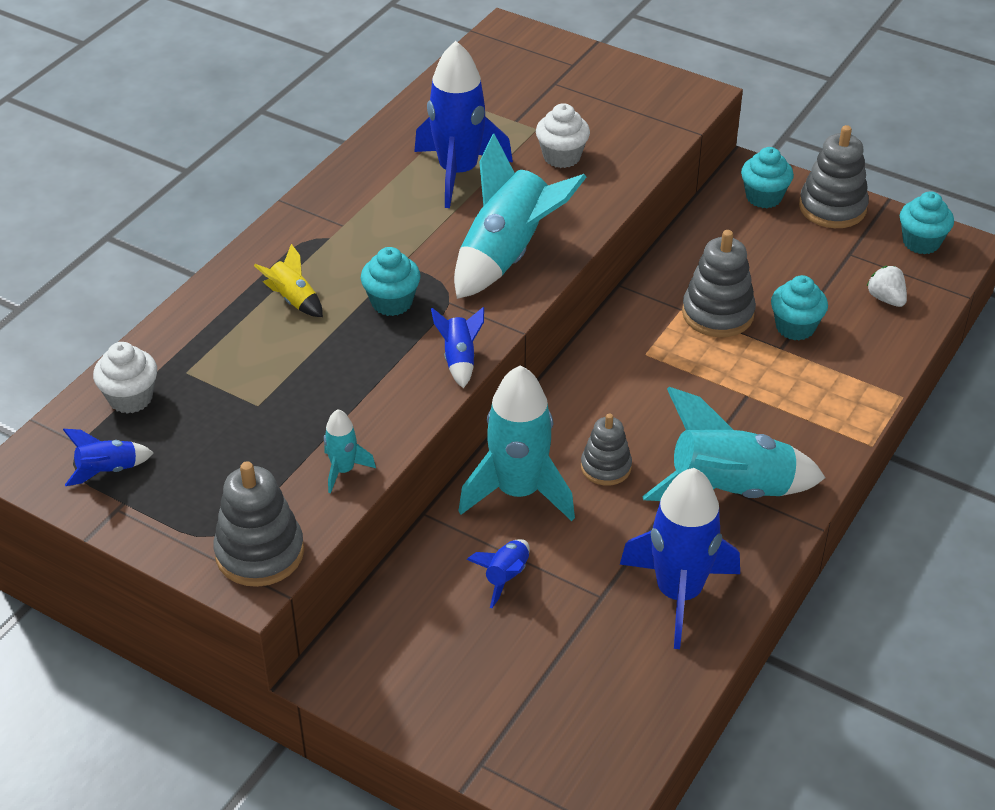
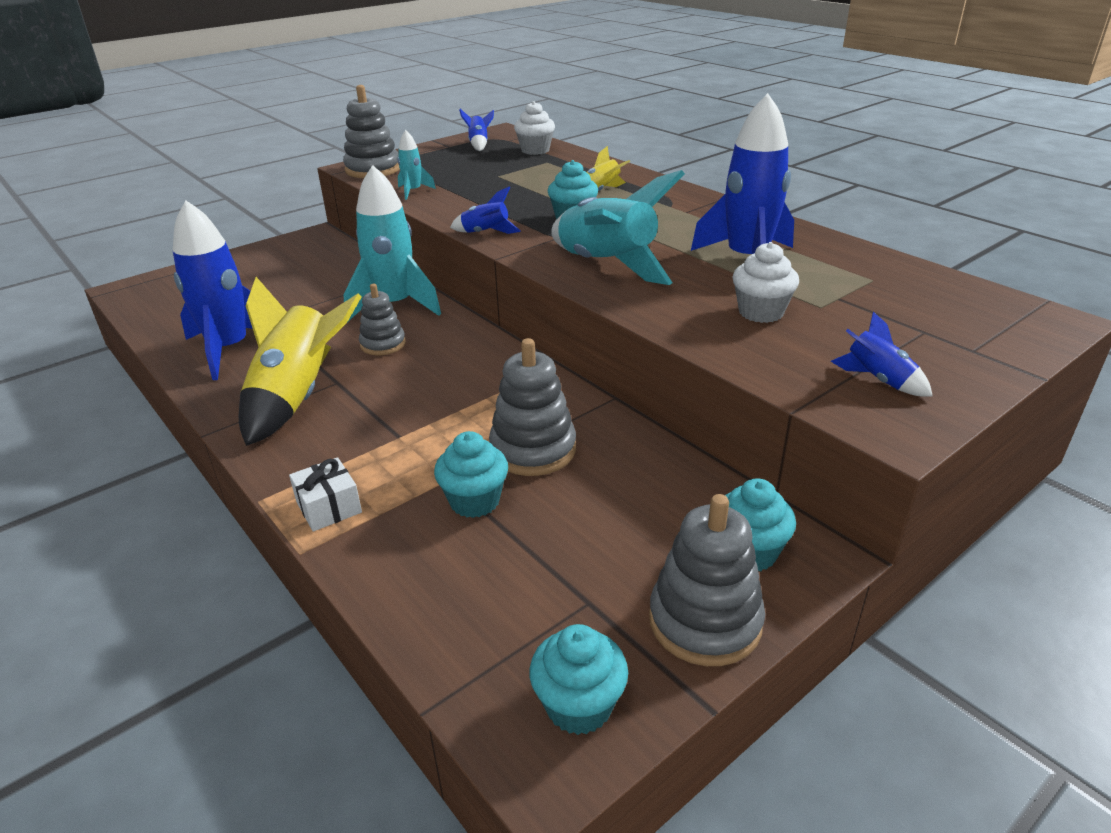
camera: 110 degrees right, 10 degrees down
blue rocket [466,539,530,608] -> blue rocket moved to [831,312,933,397]
turquoise rocket [642,387,825,501] -> yellow rocket [239,277,361,446]
white strawberry [867,266,907,307] -> none
none -> white gift [289,457,362,531]

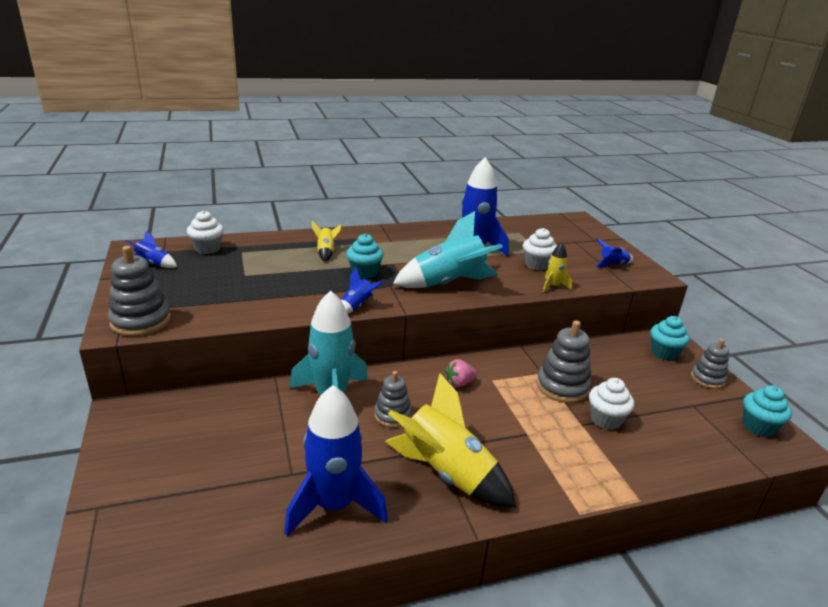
camera: 70 degrees left, 5 degrees down
white gift [289,457,362,531] -> none
turquoise rocket [397,130,436,200] -> none
turquoise cupcake [434,431,508,518] -> white cupcake [589,378,634,430]
grey stacking toy [649,494,765,666] -> grey stacking toy [691,339,729,389], size x0.64
none -> pink strawberry [445,359,477,388]
none -> yellow rocket [543,243,572,293]

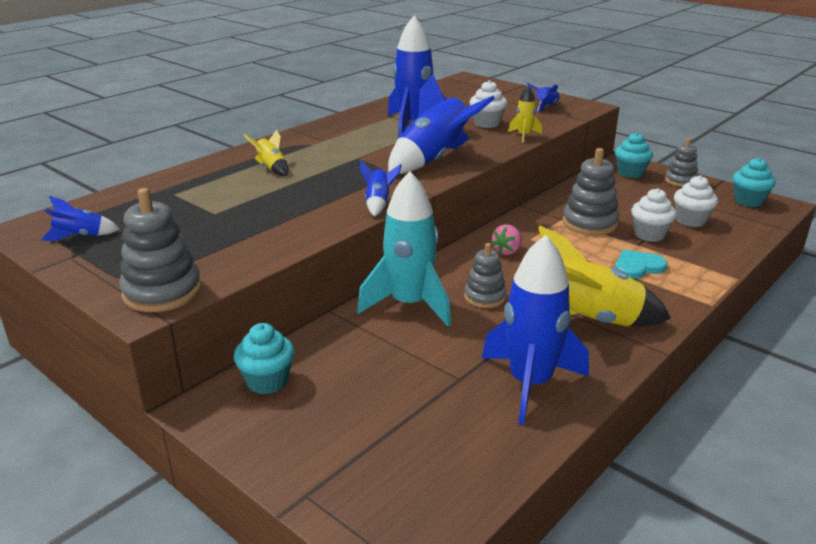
camera: 30 degrees left, 0 degrees up
white cupcake [187,210,224,254] -> white cupcake moved to [674,175,718,227]
turquoise cupcake [346,234,384,279] -> turquoise cupcake moved to [234,323,295,394]
turquoise rocket [393,211,503,288] -> blue rocket [388,74,495,174]
none -> turquoise heart [615,250,668,279]

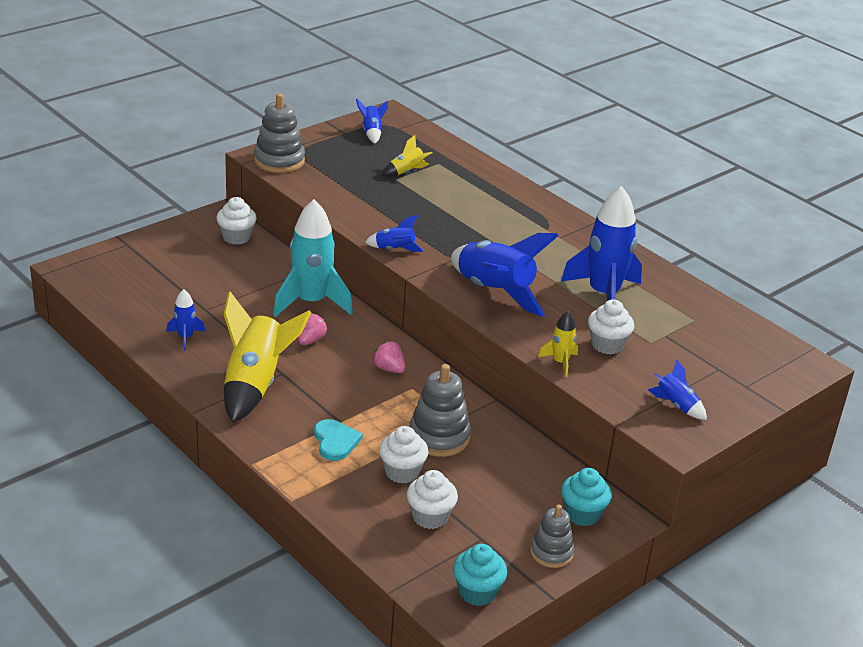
camera: 95 degrees right, 5 degrees up
turquoise cupcake [234,323,295,394] -> white cupcake [216,197,257,245]
yellow rocket [244,130,288,176] -> yellow rocket moved to [382,135,433,177]
grey stacking toy [464,243,506,308] -> pink strawberry [298,313,327,345]
blue rocket [482,235,589,425] -> blue rocket [167,289,205,351], size x0.47

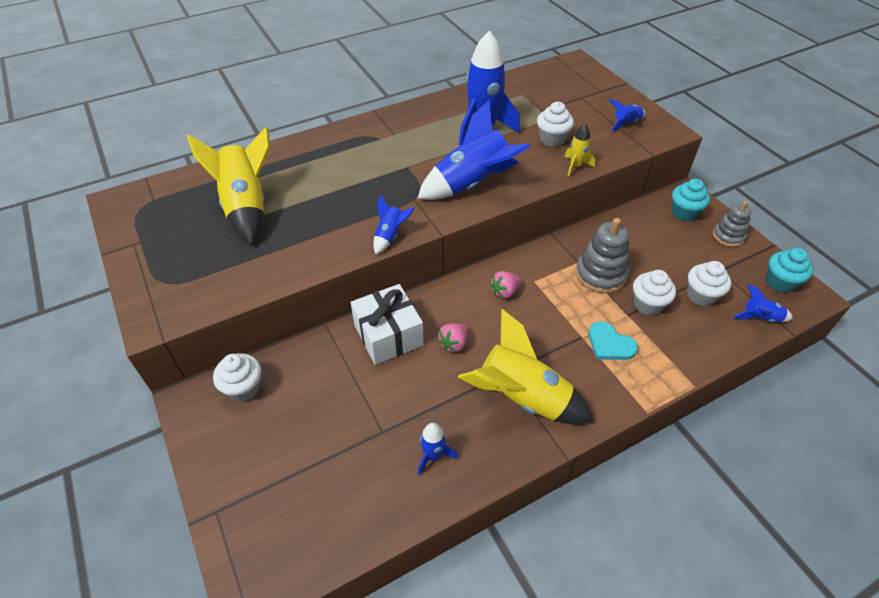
camera: 75 degrees left, 15 degrees up
grey stacking toy [254,93,305,173] -> none
turquoise rocket [273,199,353,317] -> white gift [350,284,424,365]
pink strawberry [298,313,327,345] -> pink strawberry turned 90 degrees counterclockwise [437,323,468,352]
turquoise heart [314,419,363,461] -> turquoise heart turned 135 degrees counterclockwise [589,321,638,360]
blue rocket [356,99,388,143] -> blue rocket moved to [733,284,793,322]
yellow rocket [382,135,433,177] -> yellow rocket [187,127,270,246], size x2.13

